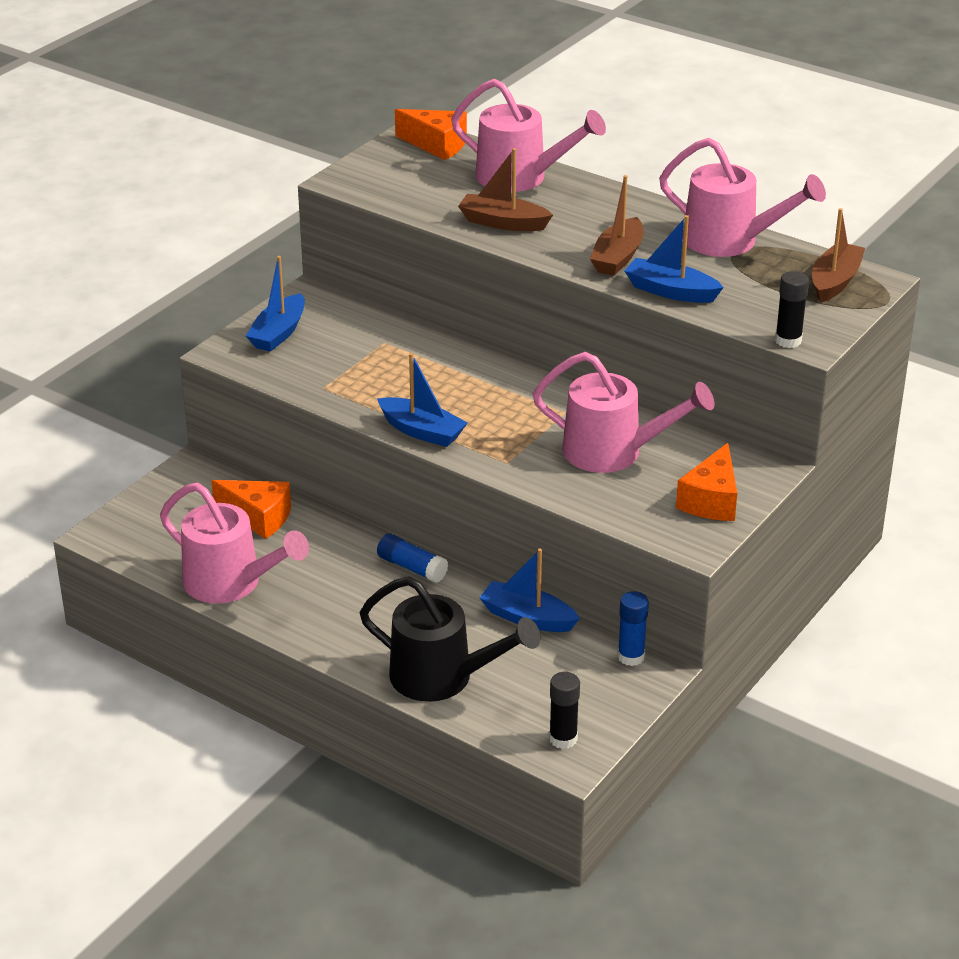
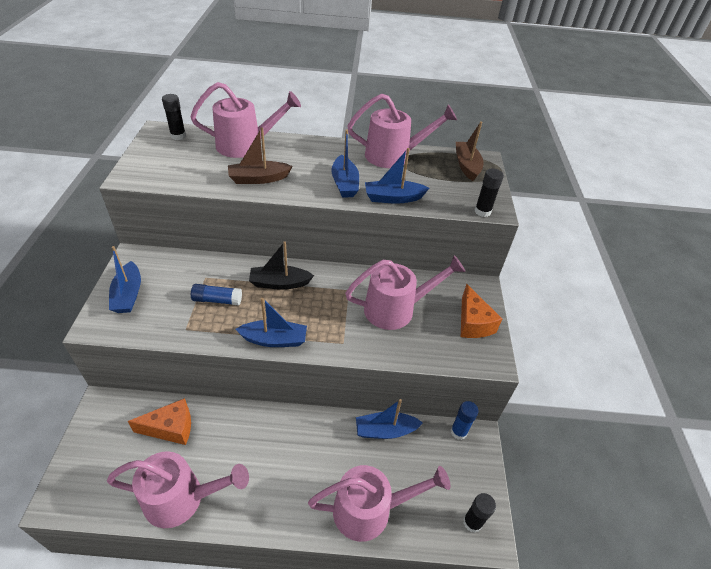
camera: 35 degrees left, 10 degrees up
black watering can [359,576,540,702] -> pink watering can [308,465,450,542]
blue glue stick [377,533,448,583] -> blue glue stick moved to [191,284,242,306]
orange cheese [395,109,467,160] -> black glue stick [162,94,186,140]
brown boat [590,175,643,276] -> blue boat [332,130,359,198]
none -> black boat [249,241,314,290]

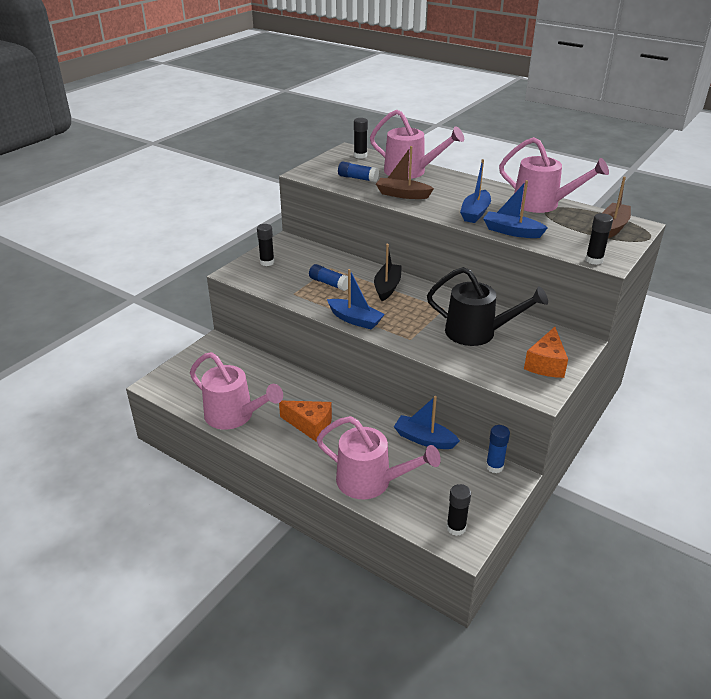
camera: 35 degrees right, 10 degrees down
blue boat [109,246,141,313] -> black glue stick [257,224,274,266]
orange cheese [128,398,191,445] -> orange cheese moved to [279,401,332,442]
black boat [249,241,314,290] -> black boat turned 75 degrees clockwise [374,244,402,301]
pink watering can [345,255,465,330] -> black watering can [427,267,548,346]
none -> blue glue stick [338,162,379,182]

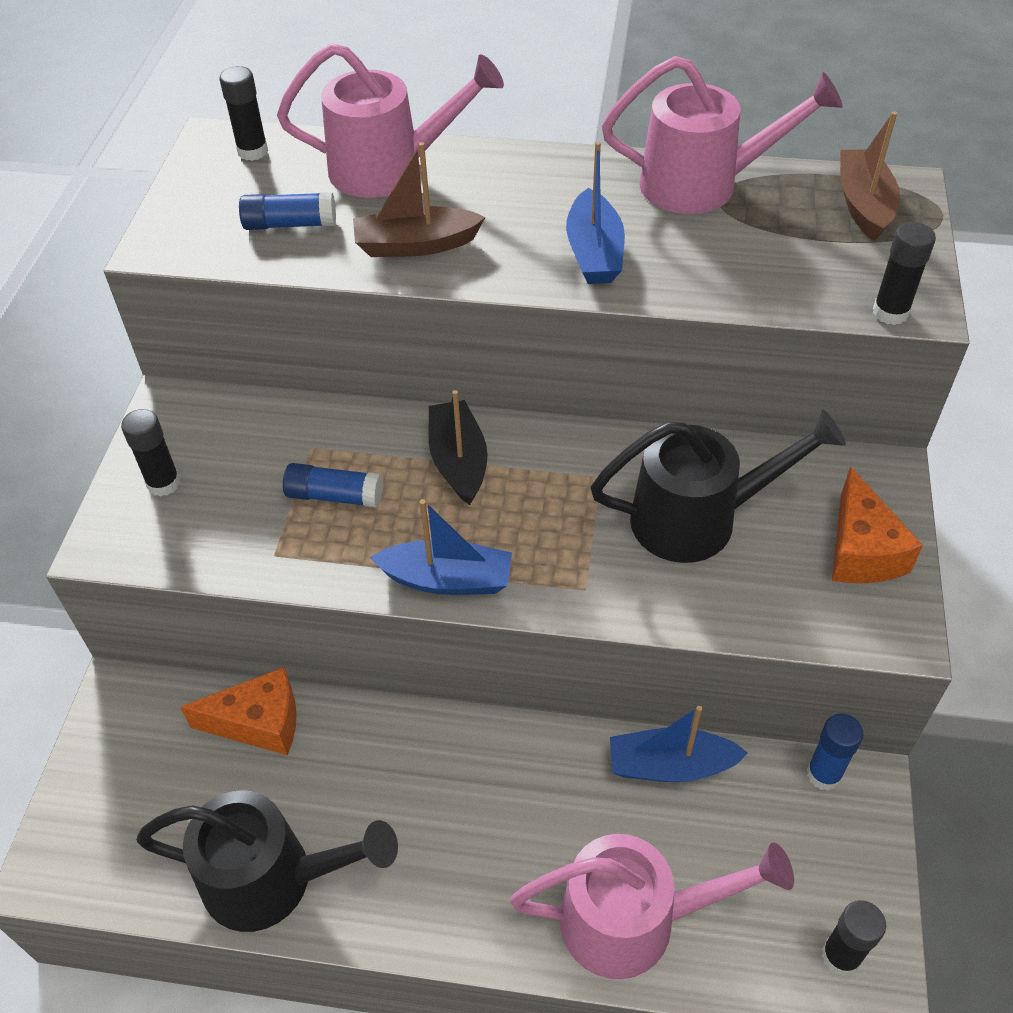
camera: 25 degrees left, 15 degrees up
pink watering can [190,352,283,429] -> black watering can [136,791,398,932]
orange cheese [279,401,332,442] -> orange cheese moved to [180,667,297,755]
blue boat [483,180,548,238] -> none

